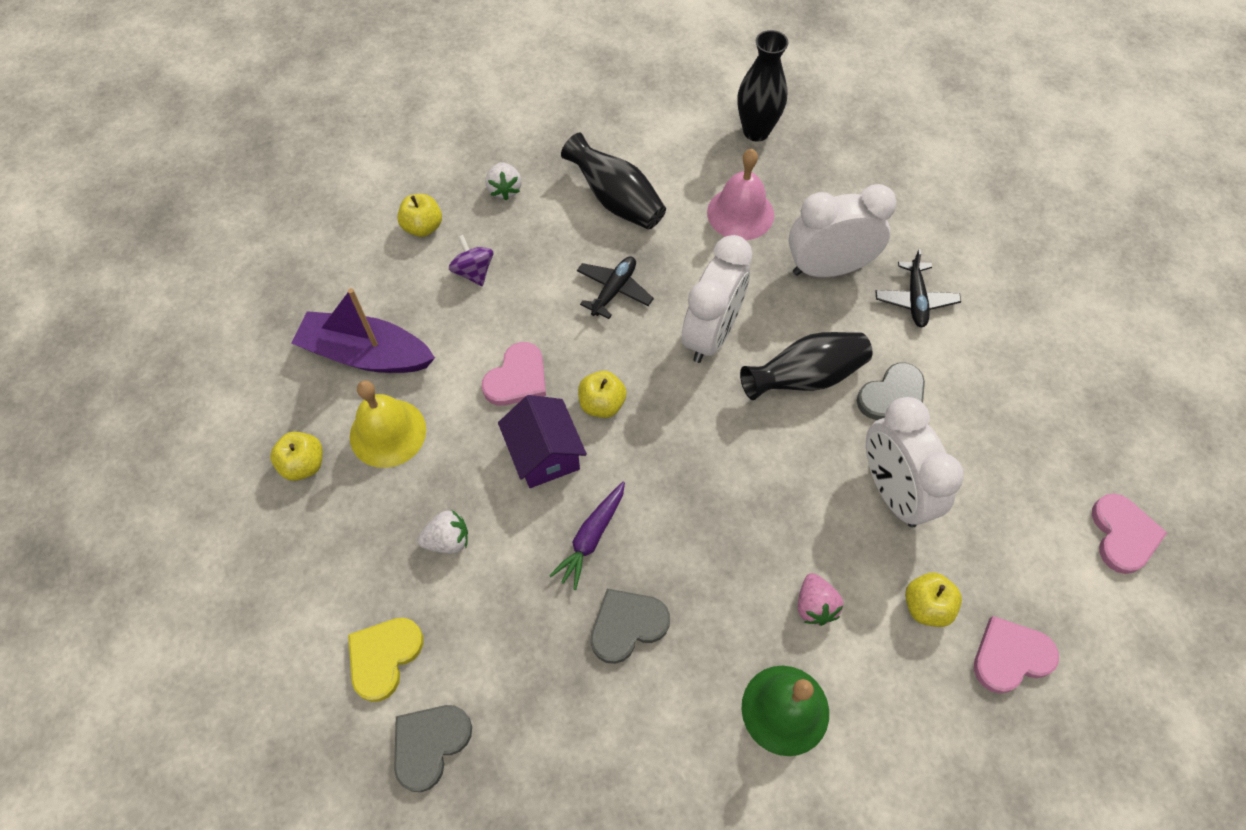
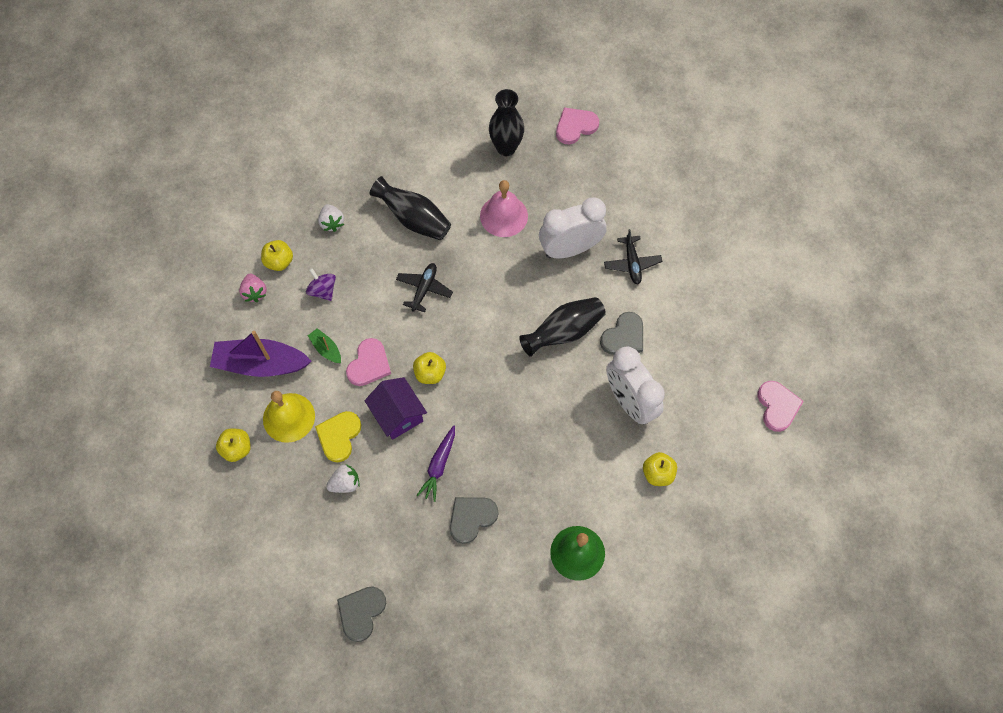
camera: 10 degrees left, 5 degrees up
yellow heart [348,618,423,702] -> yellow heart moved to [315,411,361,462]
white clock [682,235,752,363] -> none
pink strawberry [798,573,843,626] -> pink strawberry moved to [239,274,267,302]
pink heart [974,616,1059,694] -> pink heart moved to [556,107,599,144]
none -> green boat [308,328,341,363]

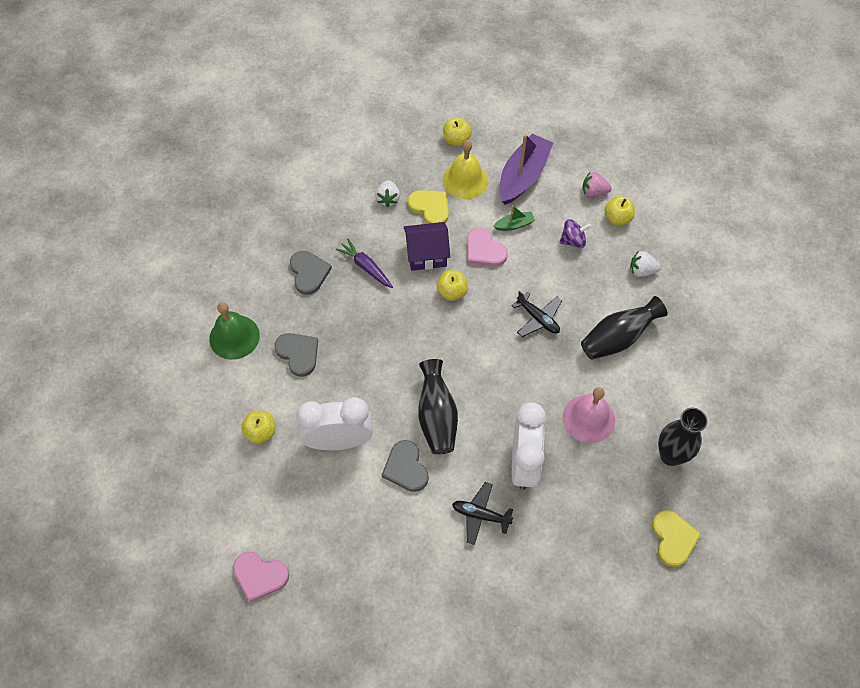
camera: 115 degrees right, 5 degrees down
grey heart [337,586,386,642] -> grey heart moved to [274,333,318,377]
pink heart [556,107,599,144] -> yellow heart [652,510,701,567]

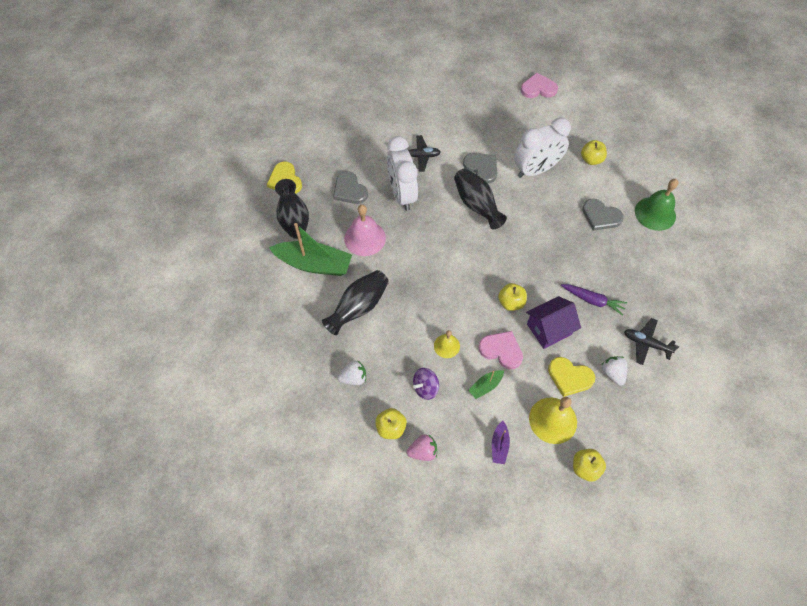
camera: 160 degrees right, 0 degrees up
grey heart [290,251,332,295] -> grey heart moved to [333,171,368,204]
purple boat [499,134,553,205] -> purple boat [492,421,510,464], size x0.46
black plane [512,290,562,337] -> black plane moved to [624,318,679,365]
none -> green boat [269,223,352,276]
none -> yellow bell [434,330,460,358]

